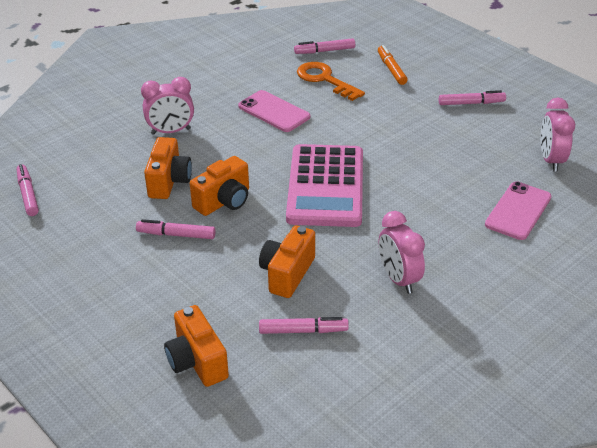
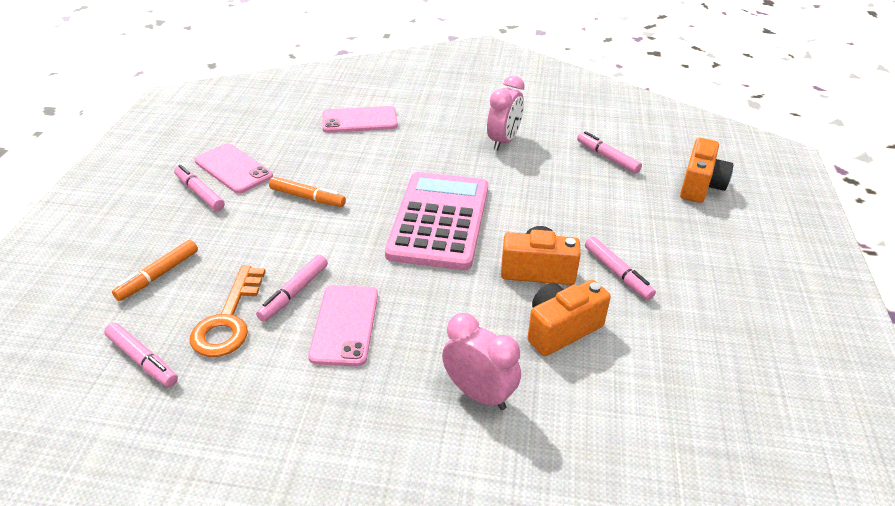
camera: 130 degrees left, 0 degrees up
pink marker [17,164,39,216] -> pink marker moved to [256,255,328,322]
orange camera [259,225,315,298] -> none
pink calculator [286,144,363,227] -> pink calculator turned 45 degrees counterclockwise [385,172,488,270]
pink clock [541,98,575,171] -> none
none -> pink phone [195,143,273,194]
none -> orange marker [269,177,346,207]

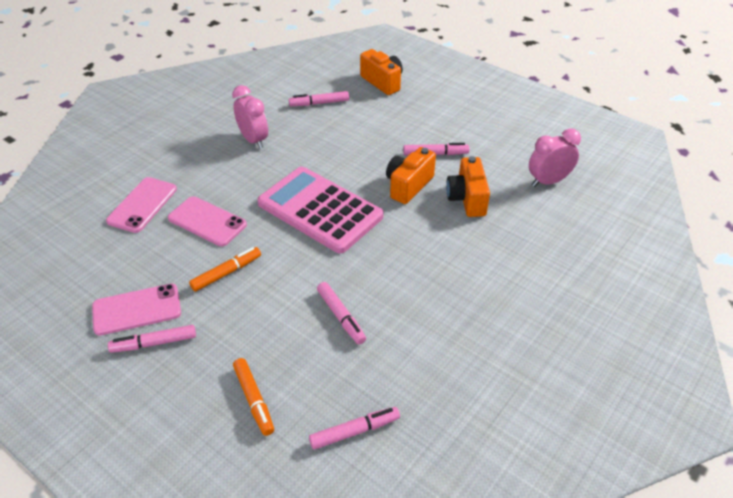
camera: 60 degrees left, 5 degrees up
orange key [190,265,266,357] -> none
pink phone [308,285,378,366] -> pink phone moved to [168,196,247,247]
pink clock [442,313,521,410] -> pink clock moved to [529,129,581,187]

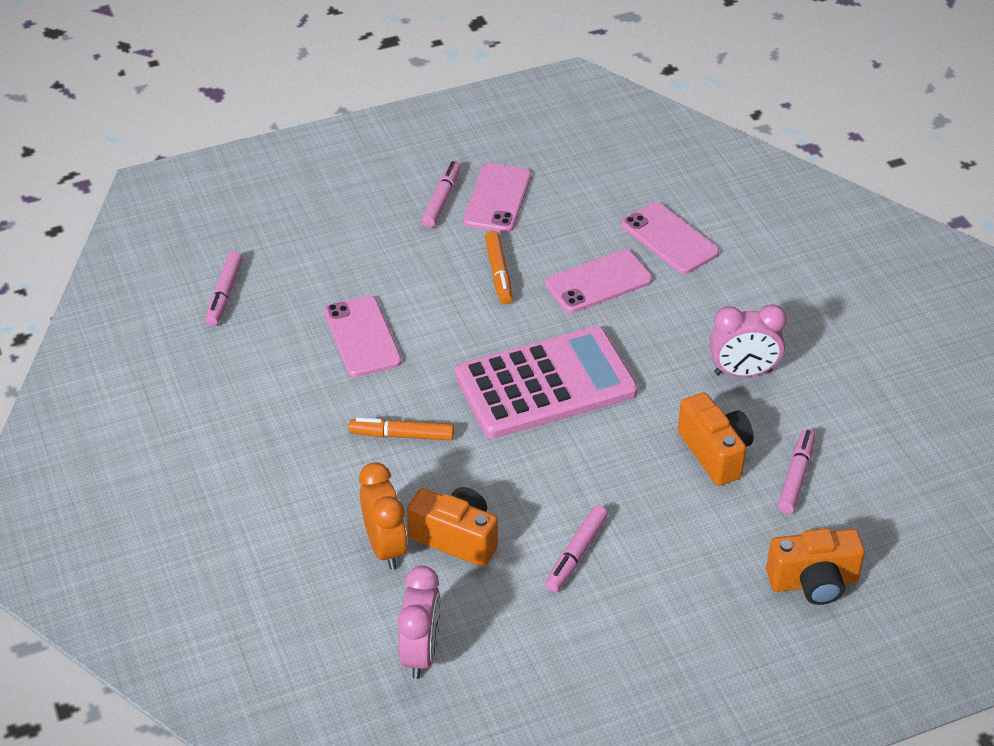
camera: 120 degrees right, 0 degrees up
orange marker [233,358,274,436] -> orange marker moved to [349,418,454,440]
pink marker [317,282,366,345] -> pink phone [324,296,402,377]
orange camera [386,147,436,204] -> orange camera moved to [678,392,754,486]
none -> orange clock [359,462,407,570]

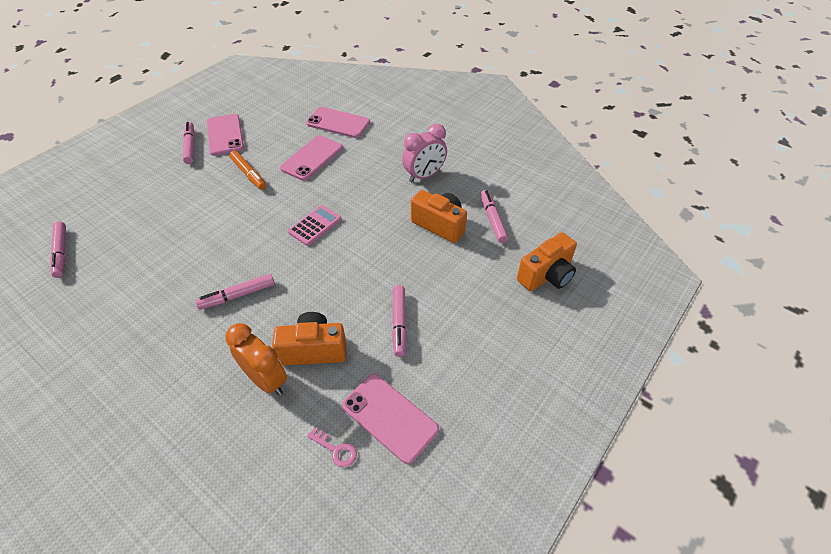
camera: 30 degrees left, 5 degrees up
pink phone [324,296,402,377] -> pink phone moved to [342,374,439,464]
orange marker [349,418,454,440] -> pink marker [195,274,275,310]
pink clock [397,566,441,679] -> pink key [307,427,357,467]
pink calculator [455,326,638,439] -> pink calculator [288,205,342,246], size x0.44

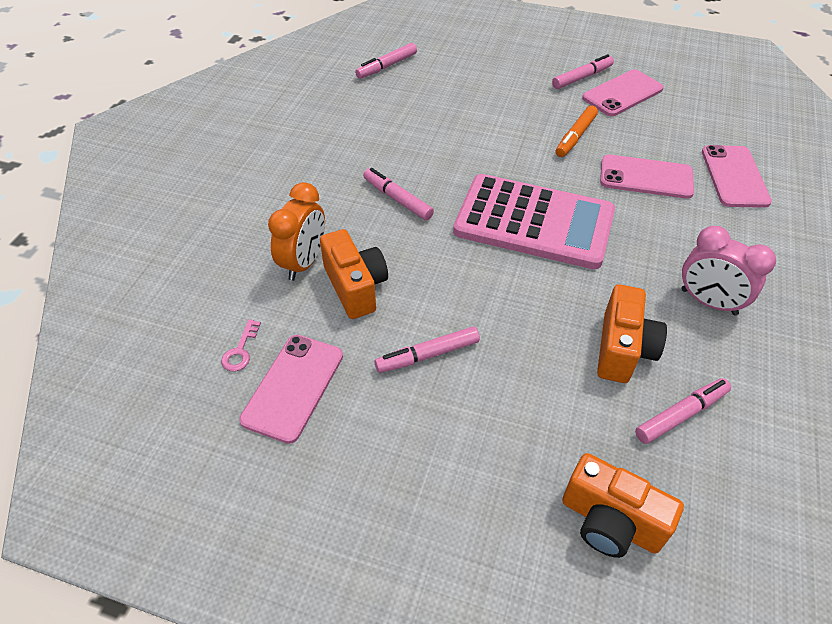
camera: 70 degrees right, 0 degrees up
pink calculator [288,205,342,246] -> pink calculator [453,174,615,269], size x2.27

